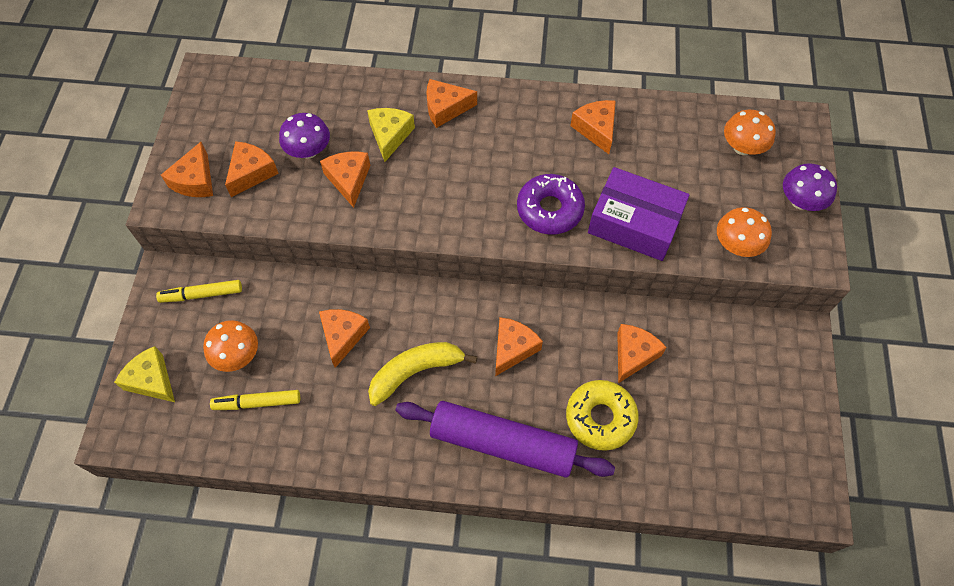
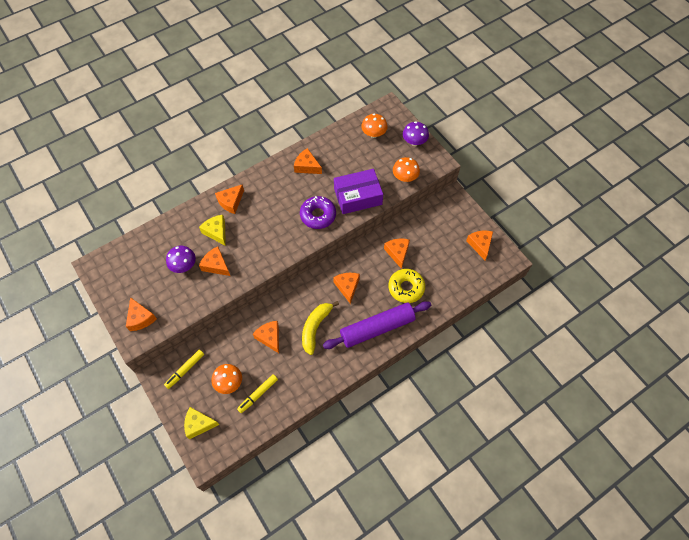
camera: 40 degrees left, 0 degrees up
orange cheese [225,141,279,197] -> orange cheese moved to [466,231,493,260]

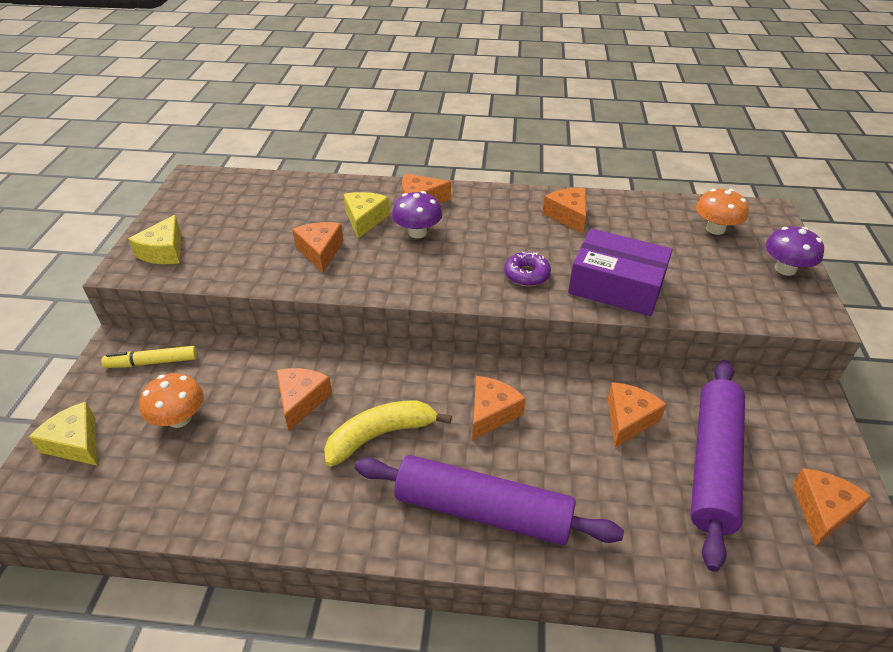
camera: 40 degrees right, 20 degrees down
orange cheese [126,297,157,331] -> yellow cheese [128,215,181,264]
purple mushroom [166,246,196,273] -> purple mushroom moved to [392,191,442,238]
yellow marker [237,374,278,413] -> none
purple donut [300,196,336,229] -> purple donut [504,252,551,286], size x0.66
yellow donut [388,269,425,303] -> none
orange mushroom [393,157,420,182] -> none
none -> purple rolling pin [690,360,745,572]

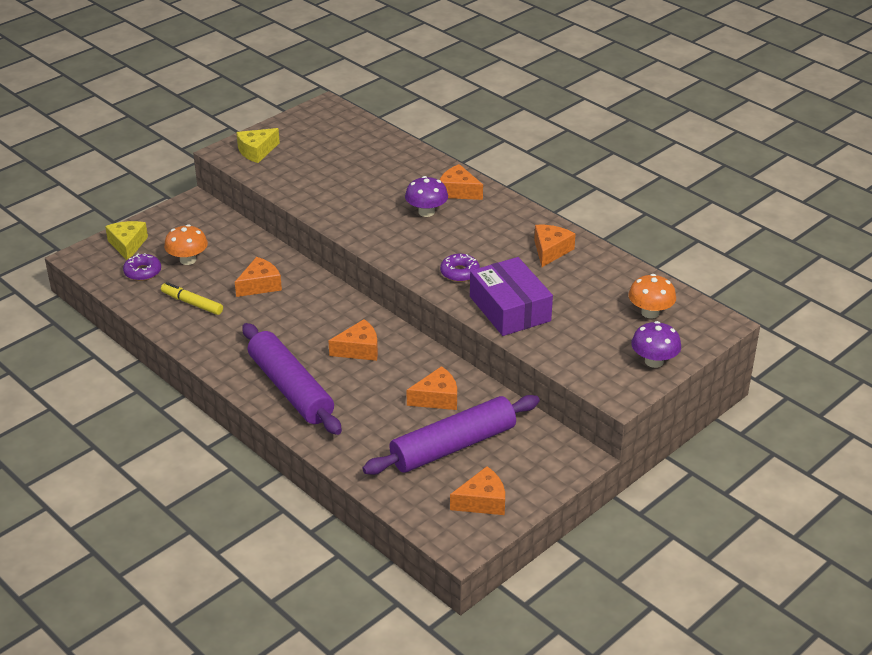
camera: 40 degrees right, 5 degrees down
yellow marker [102,346,197,368] -> yellow marker moved to [161,282,223,315]
orange cheese [292,222,343,272] -> none
yellow banana [324,400,452,467] -> none
yellow cheese [343,192,390,239] -> none
none -> purple donut [123,253,161,281]

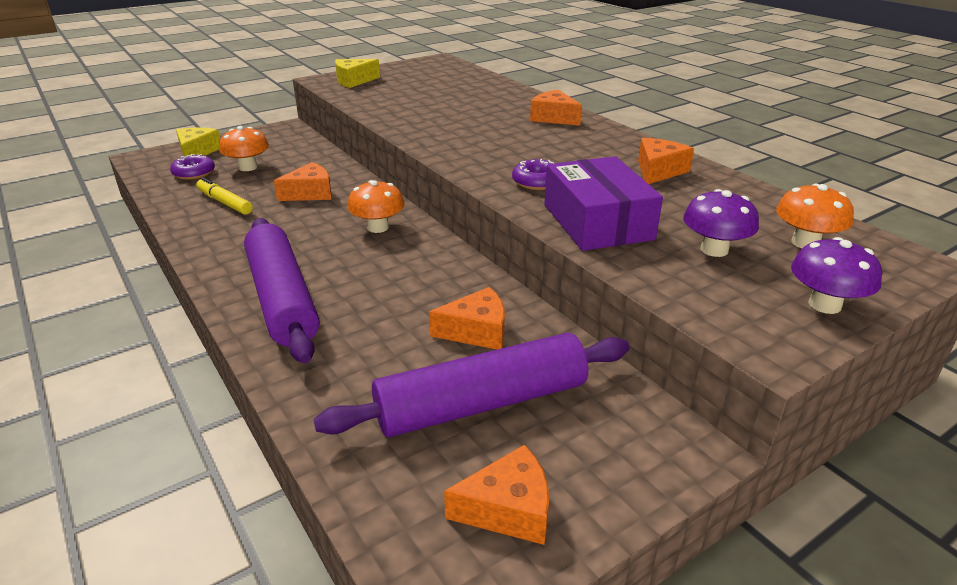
camera: 10 degrees right, 5 degrees down
orange cheese [328,319,378,361] -> none
purple mushroom [405,176,448,217] -> purple mushroom moved to [683,189,759,257]
none -> orange mushroom [347,180,405,233]

